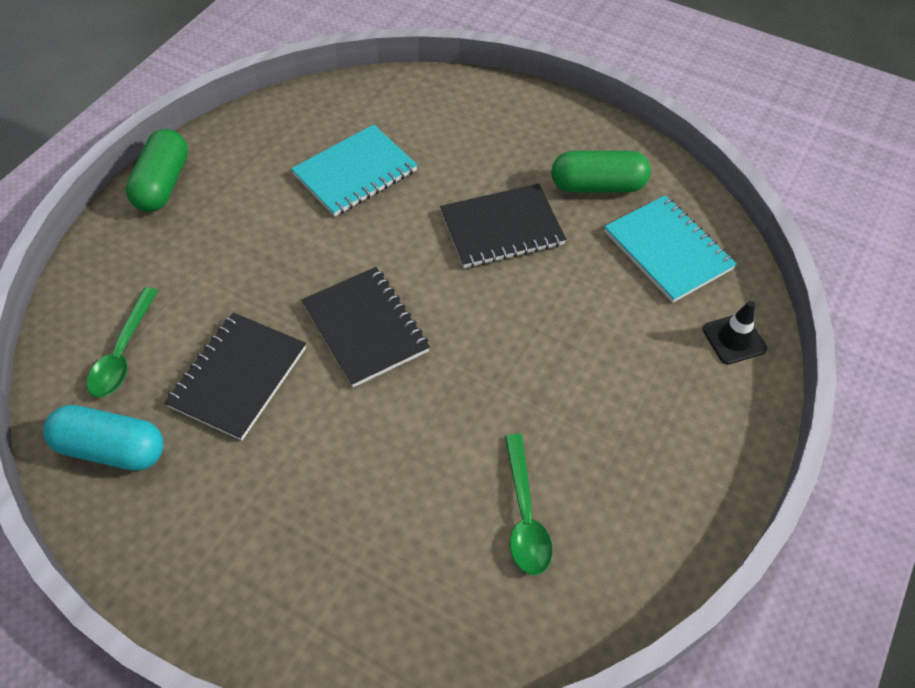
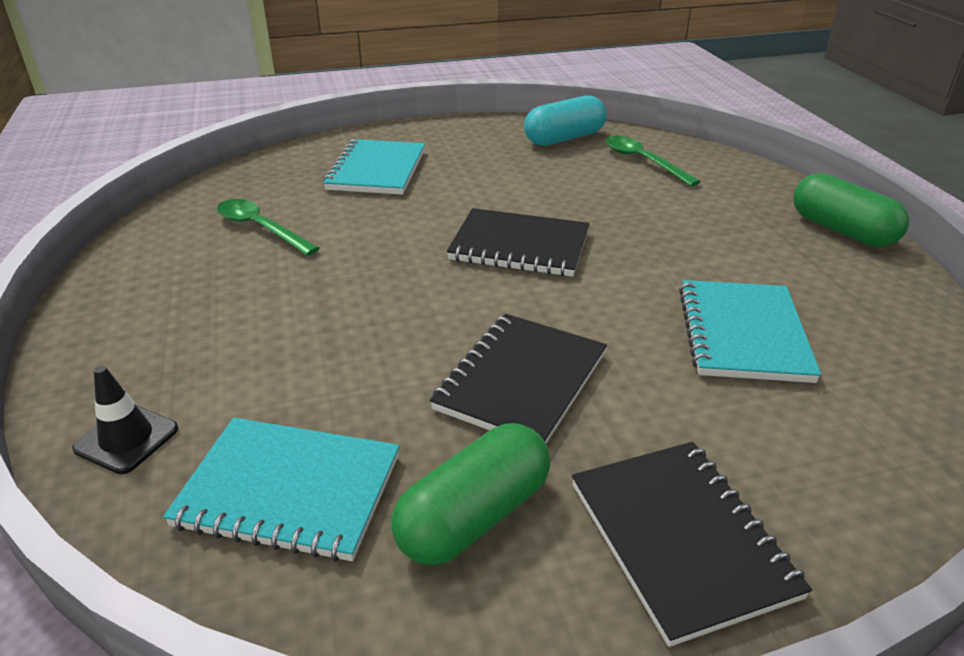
camera: 135 degrees right, 20 degrees down
black notebook [164,313,306,441] -> black notebook moved to [572,442,812,647]
none -> turquoise notebook [323,139,425,195]

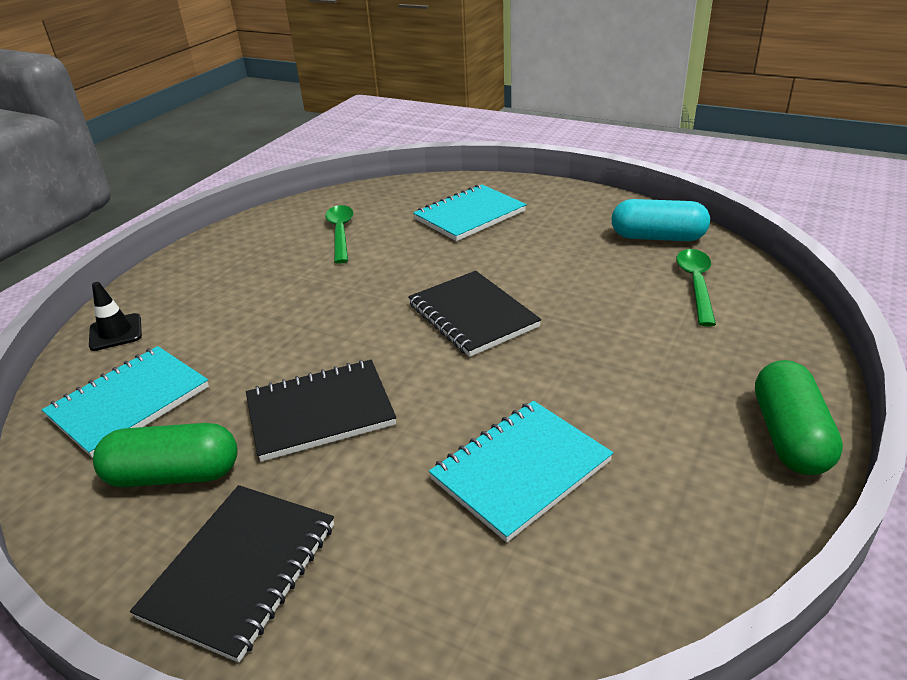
camera: 45 degrees right, 0 degrees up
turquoise notebook [163,418,400,562] -> turquoise notebook turned 75 degrees clockwise [42,346,209,458]

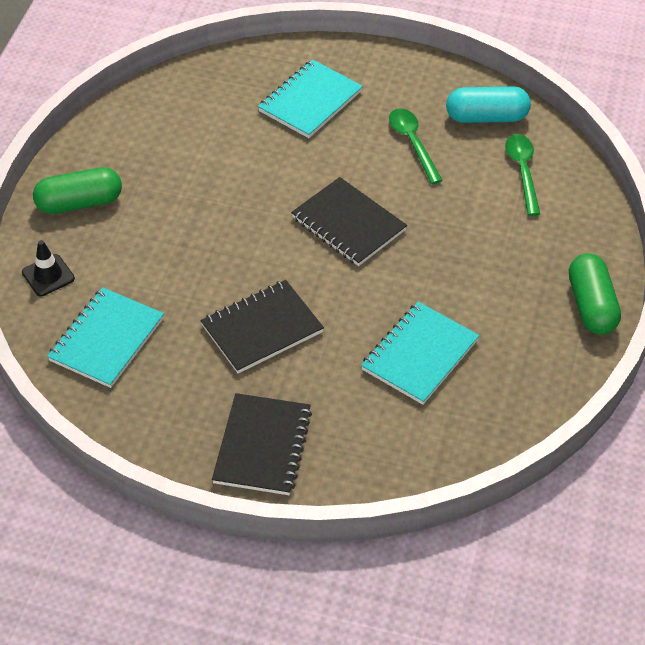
camera: 15 degrees left, 15 degrees up
green capsule [93,423,238,487] -> green capsule moved to [33,167,122,214]
green spoon [325,205,353,264] -> green spoon moved to [389,108,443,184]

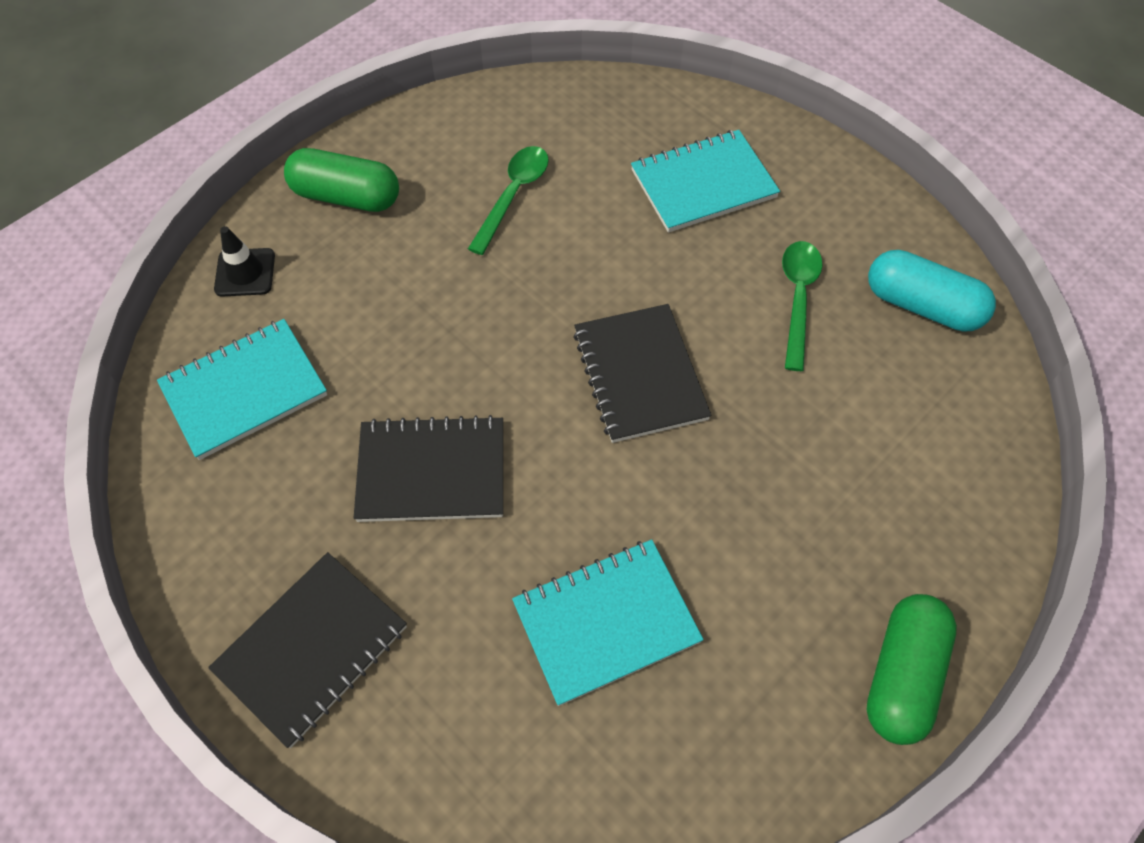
camera: 30 degrees right, 10 degrees up
green spoon [505,134,540,216] -> green spoon moved to [468,146,549,255]

